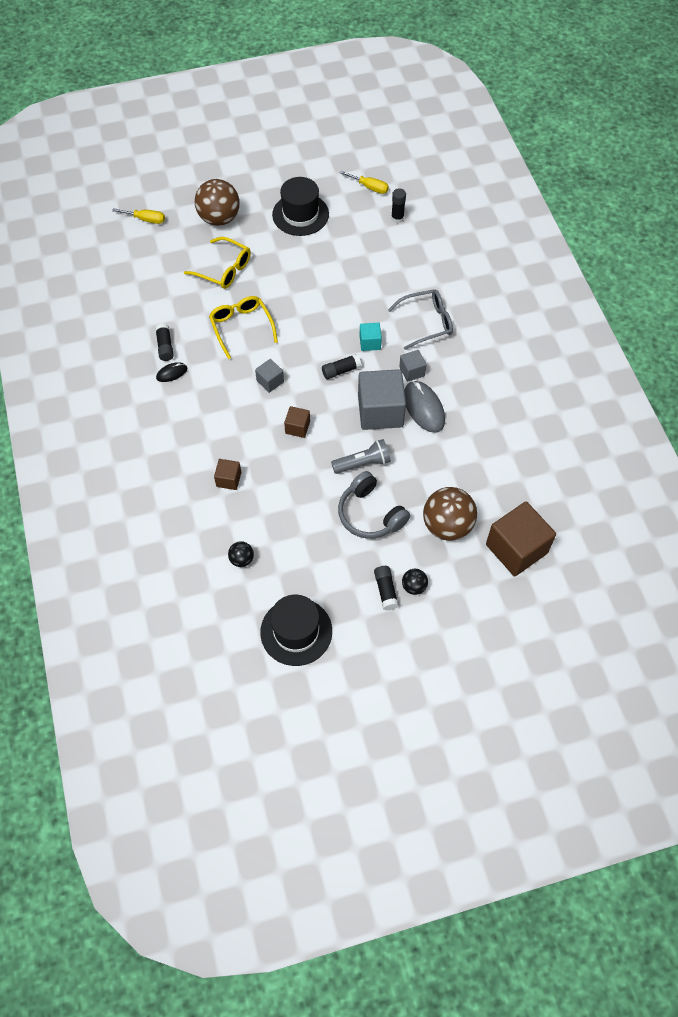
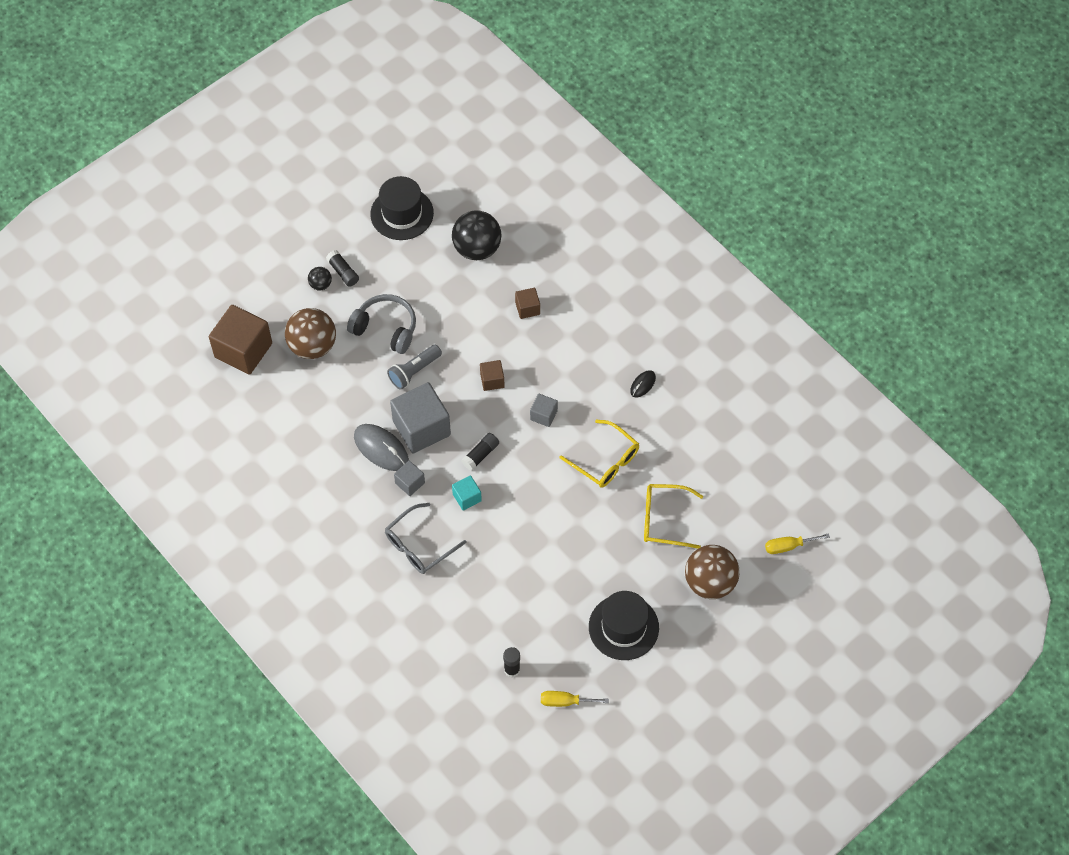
camera: 155 degrees right, 0 degrees up
black glue stick [155,323,174,361] -> none
black ball [228,541,254,567] -> black ball [452,210,502,260], size x2.10

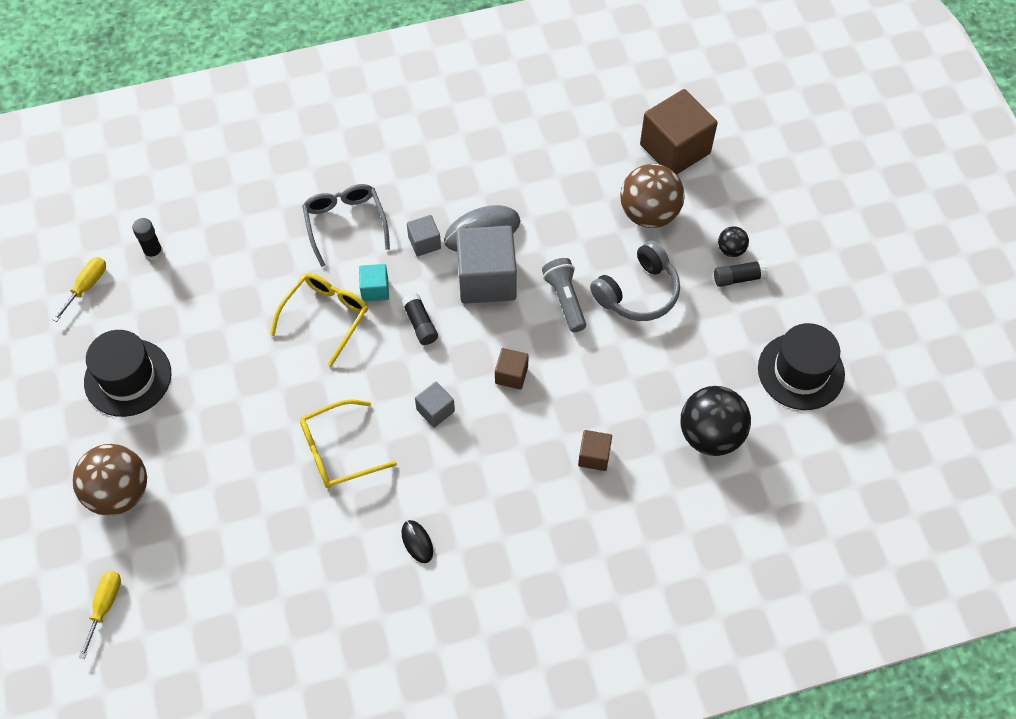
camera: 115 degrees right, 0 degrees up
yellow glasses [644,484,703,549] -> yellow glasses moved to [270,273,368,367]

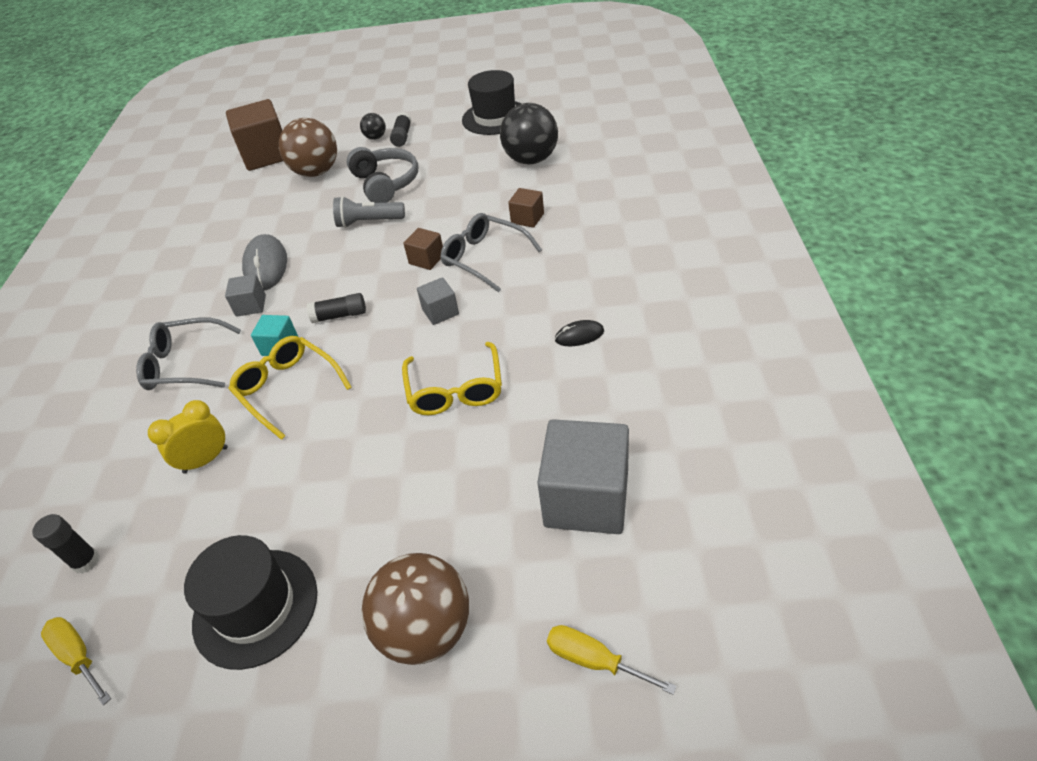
camera: 70 degrees left, 15 degrees down
grey cube [456,226,517,304] -> grey cube moved to [537,419,629,534]
none -> yellow clock [148,400,228,474]
none -> grey glasses [440,213,542,292]

